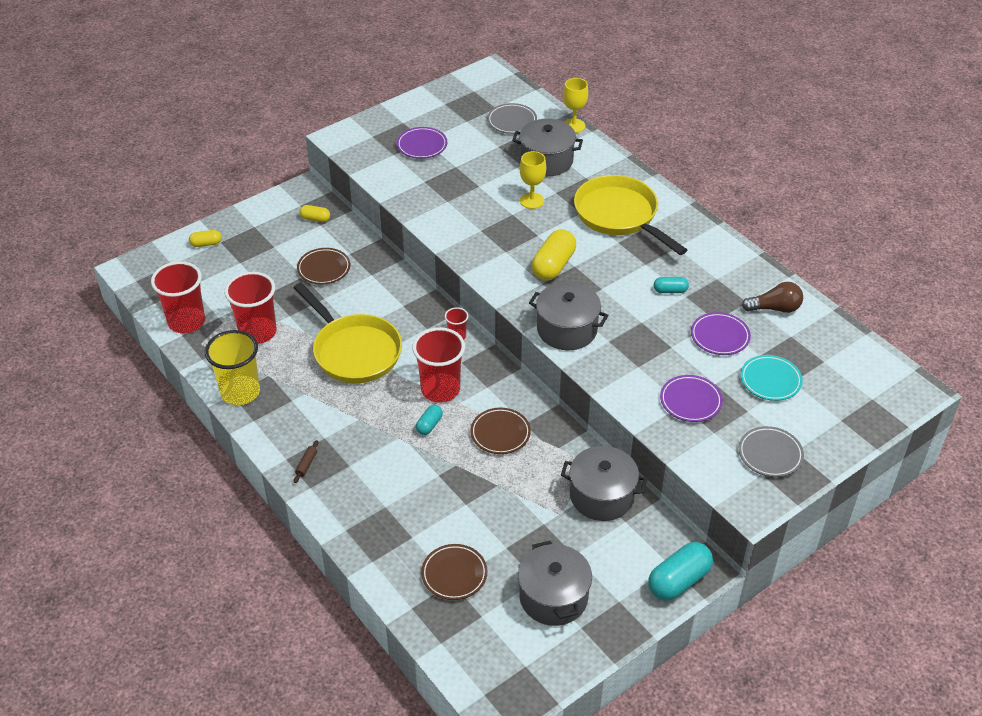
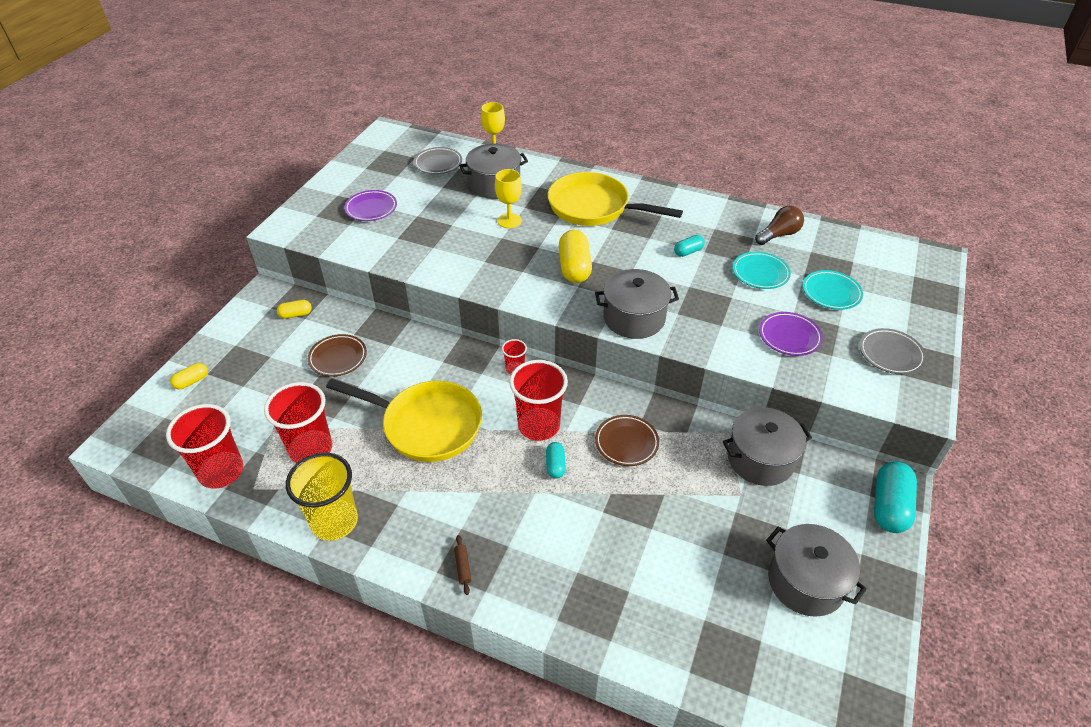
camera: 30 degrees left, 0 degrees up
brown plate [421,544,487,600] -> none
purple plate [691,312,751,355] -> turquoise plate [733,252,791,289]

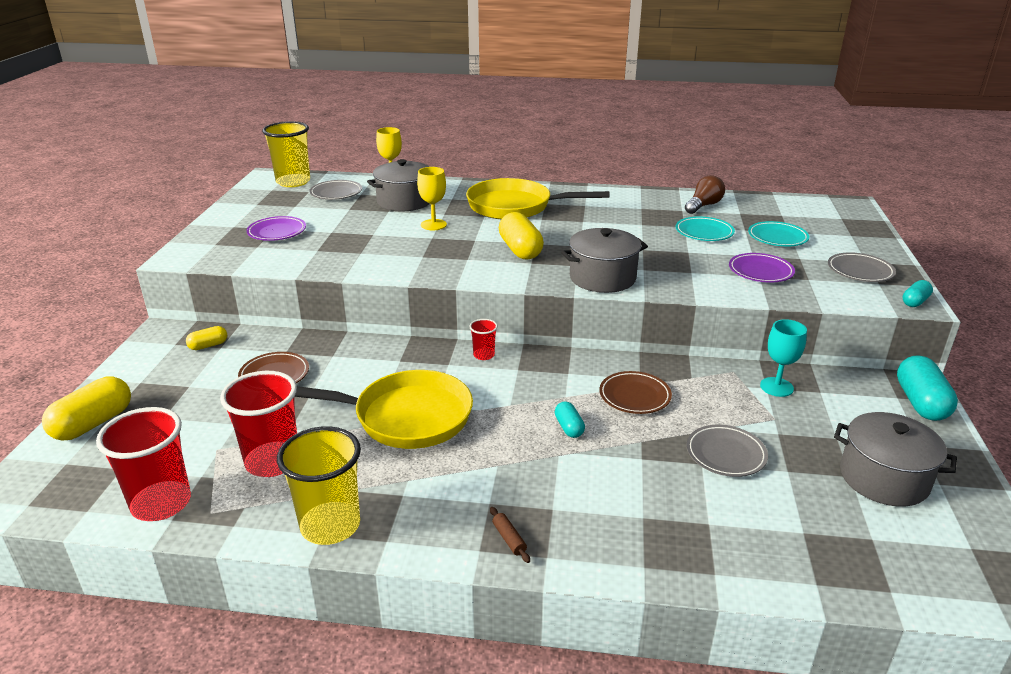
camera: 15 degrees left, 15 degrees down
yellow capsule [170,363,208,389] -> yellow capsule [42,376,131,441], size x1.88
red cup [509,360,568,441] -> none
turquoise capsule [674,235,705,257] -> turquoise capsule moved to [903,280,933,307]
grey pot [723,407,812,486] -> turquoise goblet [760,319,807,397]
none -> yellow cup [262,121,310,187]
none -> grey plate [687,425,768,477]

